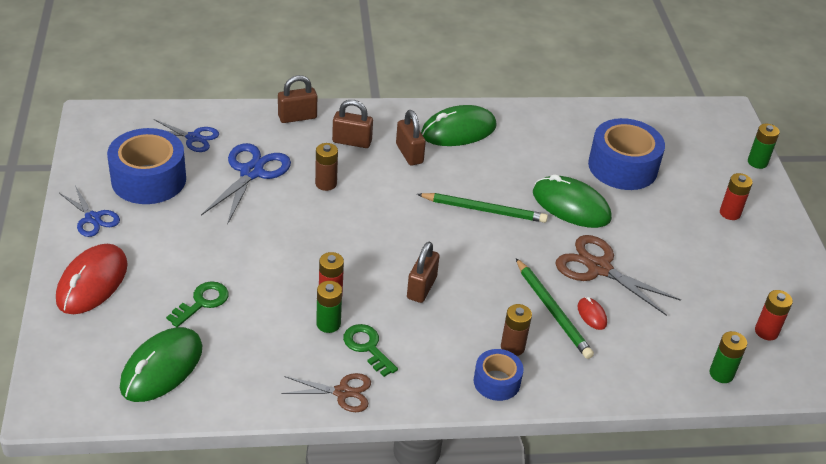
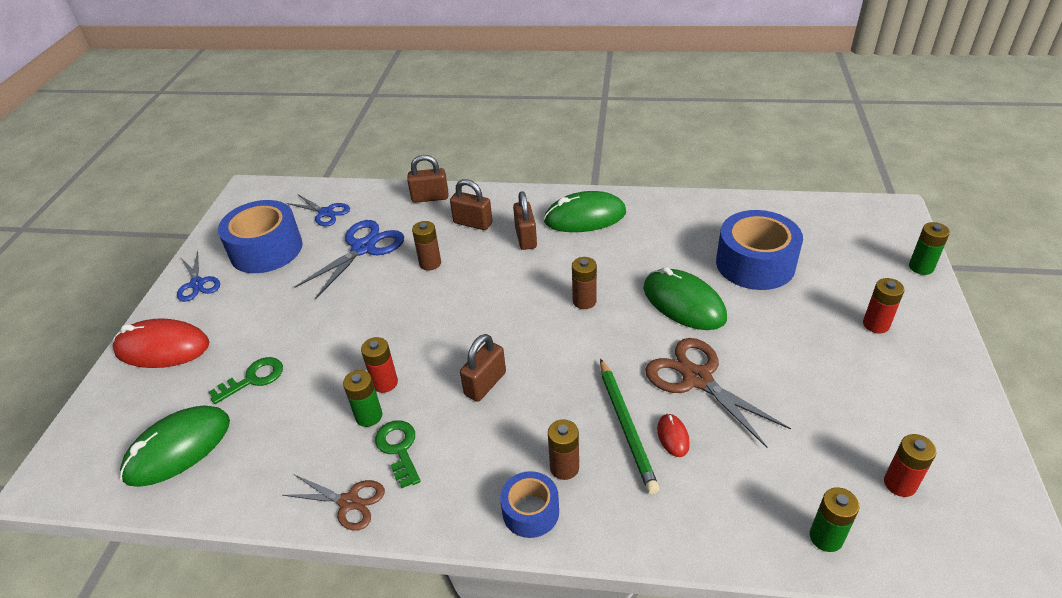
camera: 20 degrees right, 0 degrees up
red mouse [56,244,128,314] -> red mouse turned 60 degrees clockwise [112,318,209,368]
green pencil [417,193,548,223] -> brown battery [572,257,597,309]

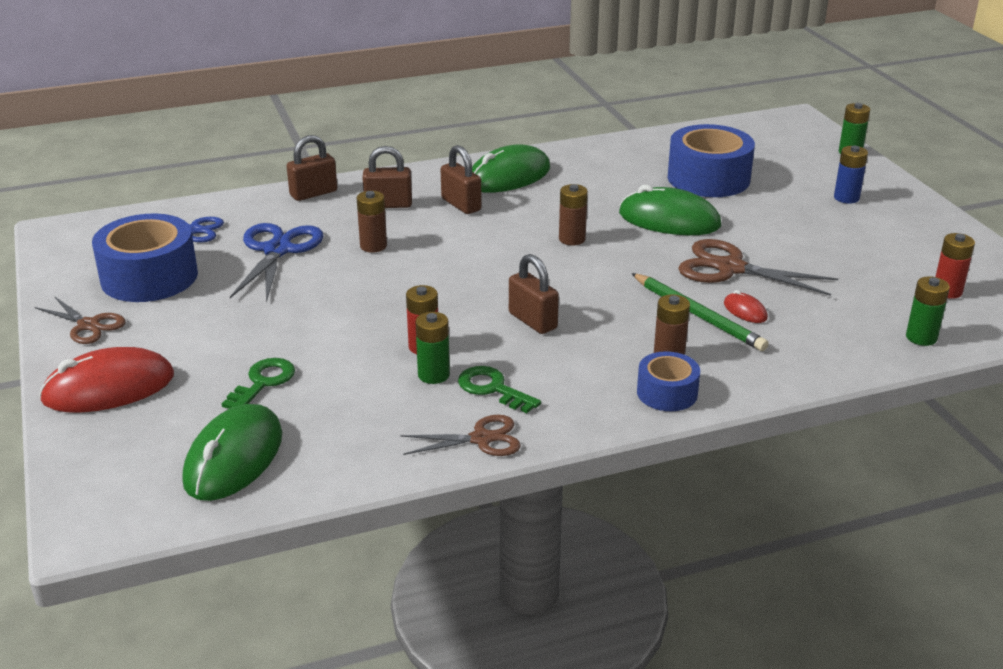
camera: 30 degrees left, 10 degrees down
blue scissors [177,251,220,302] -> brown scissors [35,296,125,344]
brown padlock [460,334,506,402] -> brown padlock turned 45 degrees counterclockwise [509,254,559,334]
red battery [863,278,905,333] -> blue battery [834,146,868,204]

